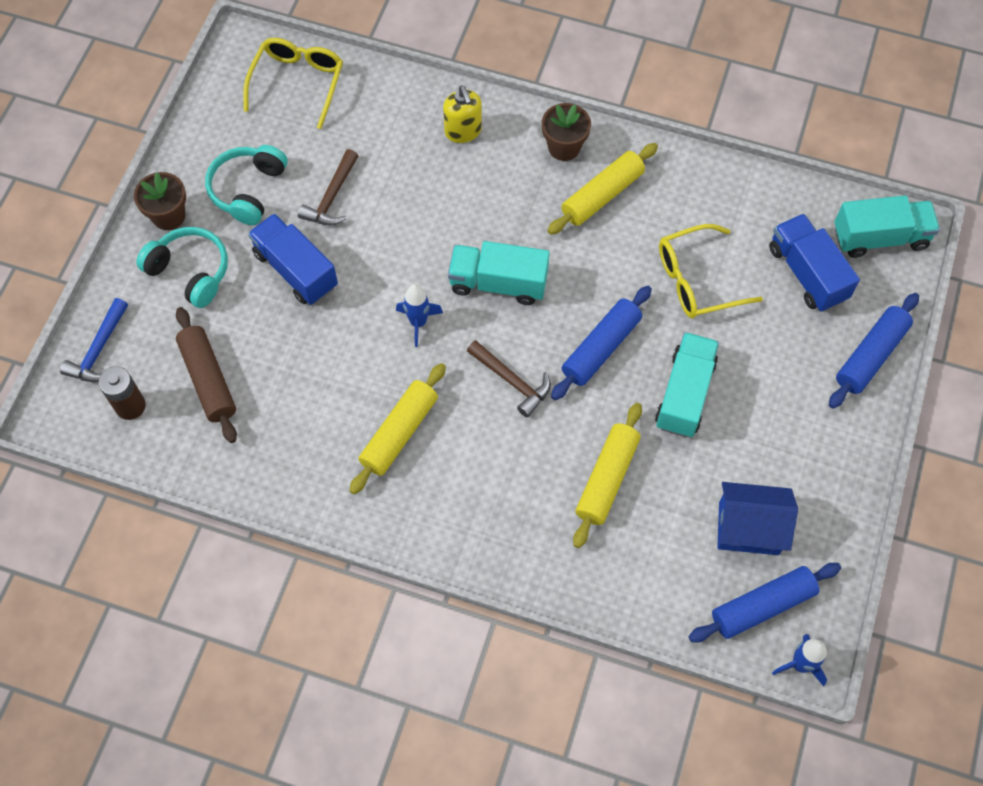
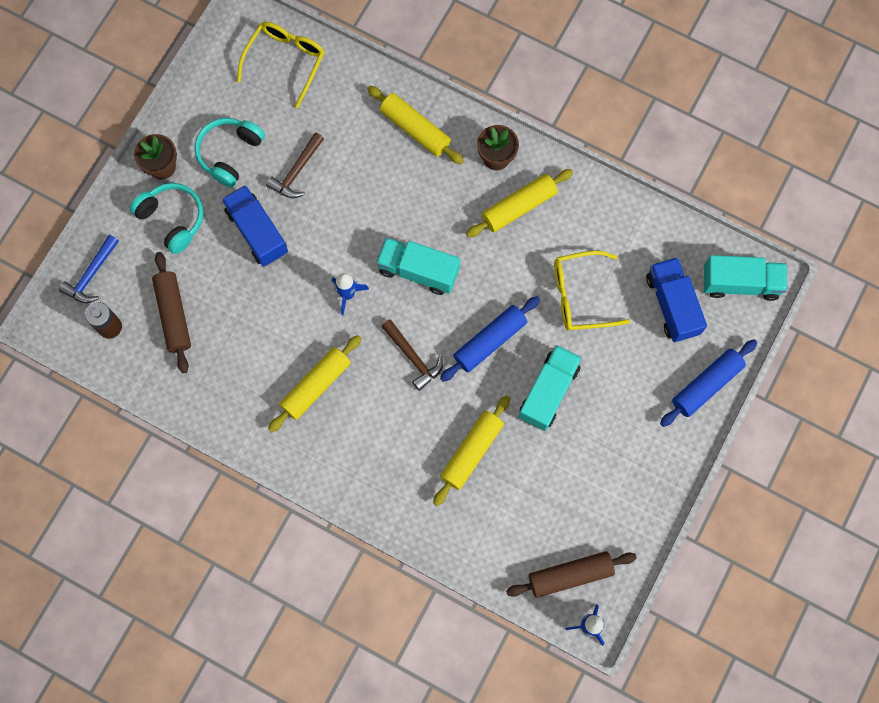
camera: 10 degrees right, 10 degrees up
yellow soap dispenser [443,86,482,143] -> yellow rolling pin [367,86,464,164]
blue rolling pin [689,563,841,642] -> brown rolling pin [506,551,637,598]
blue house [717,482,798,555] -> none

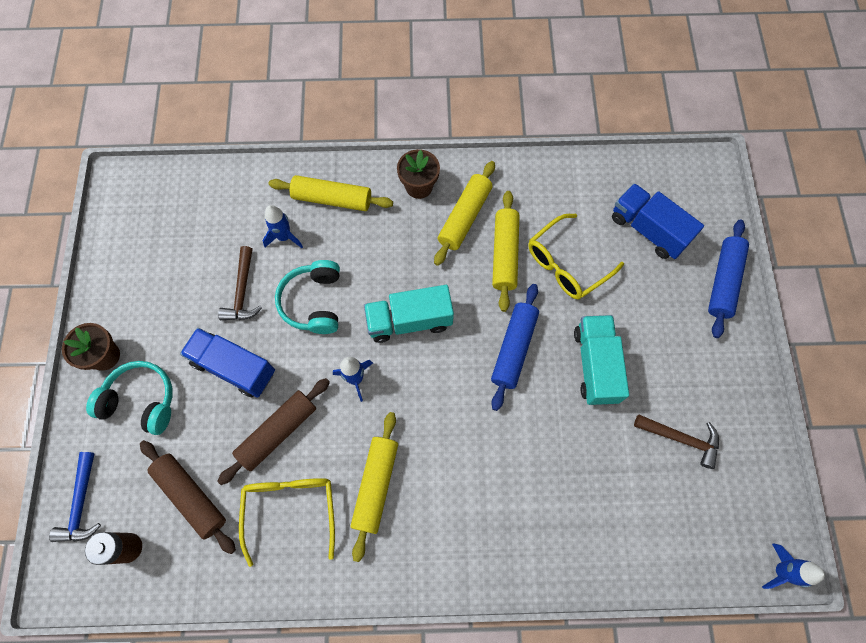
camera: 30 degrees left, 5 degrees down
turquoise headphones [194,118,265,187] -> turquoise headphones moved to [275,260,340,334]
yellow glasses [237,22,325,108] -> yellow glasses moved to [239,478,335,567]
brown hammer [381,319,443,391] -> brown hammer moved to [634,414,719,469]
yellow rolling pin [433,395,510,506] -> yellow rolling pin moved to [492,191,519,312]
brown rolling pin [506,551,637,598] -> brown rolling pin moved to [217,378,330,485]
turquoise truck [704,255,787,301] -> none
none -> blue rocket [263,205,303,248]

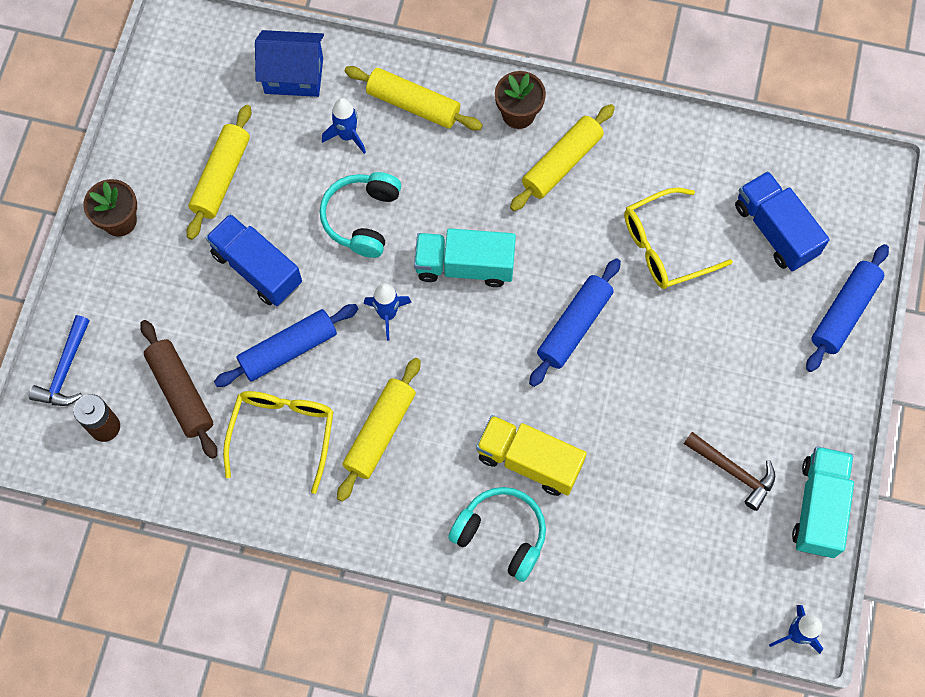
camera: 15 degrees right, 0 degrees up
turquoise headphones [86,361,173,435] -> turquoise headphones moved to [448,487,546,582]
brown rolling pin [217,378,330,485] -> blue rolling pin [214,304,358,387]
brown hammer [218,246,262,320] -> none
yellow rolling pin [492,191,519,312] -> yellow rolling pin moved to [187,105,251,240]
turquoise truck [574,315,629,405] -> turquoise truck moved to [792,446,854,558]
none -> blue house [255,30,324,97]
none -> yellow truck [476,415,587,496]

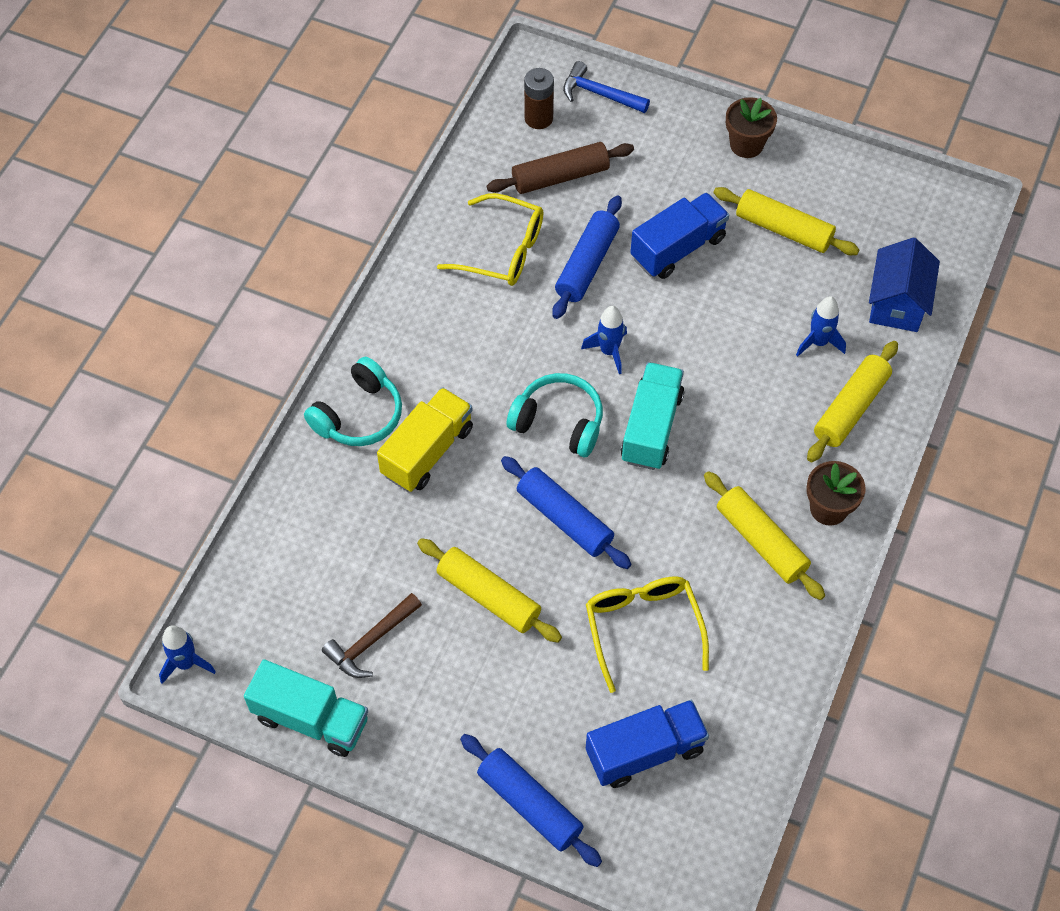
camera: 100 degrees right, 10 degrees down
blue rolling pin [214,304,358,387] -> blue rolling pin turned 45 degrees clockwise [552,195,622,319]
turquoise headphones [320,172,401,258] -> turquoise headphones moved to [507,373,603,457]
yellow rolling pin [337,358,421,502] -> yellow rolling pin moved to [417,538,562,643]

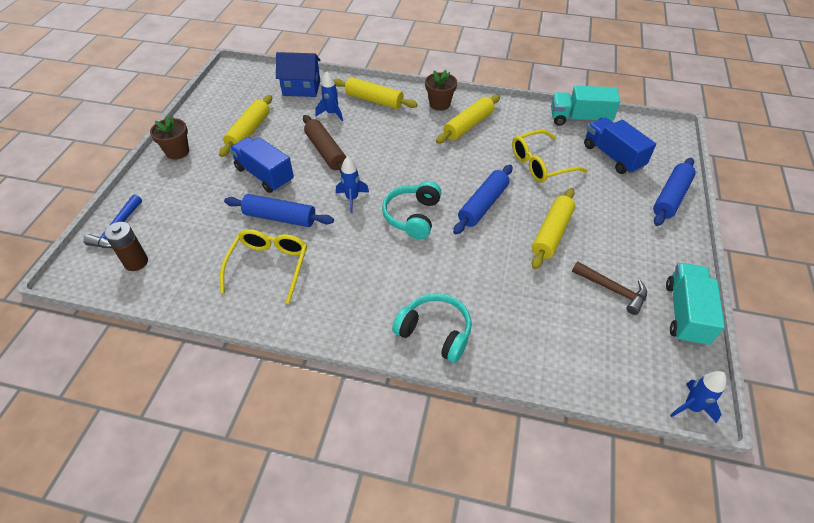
camera: 100 degrees left, 10 degrees down
yellow truck [377,387,473,492] -> none
brown rolling pin [487,142,634,194] -> brown rolling pin moved to [303,115,346,173]
turquoise truck [621,362,684,470] -> turquoise truck moved to [551,86,620,126]

